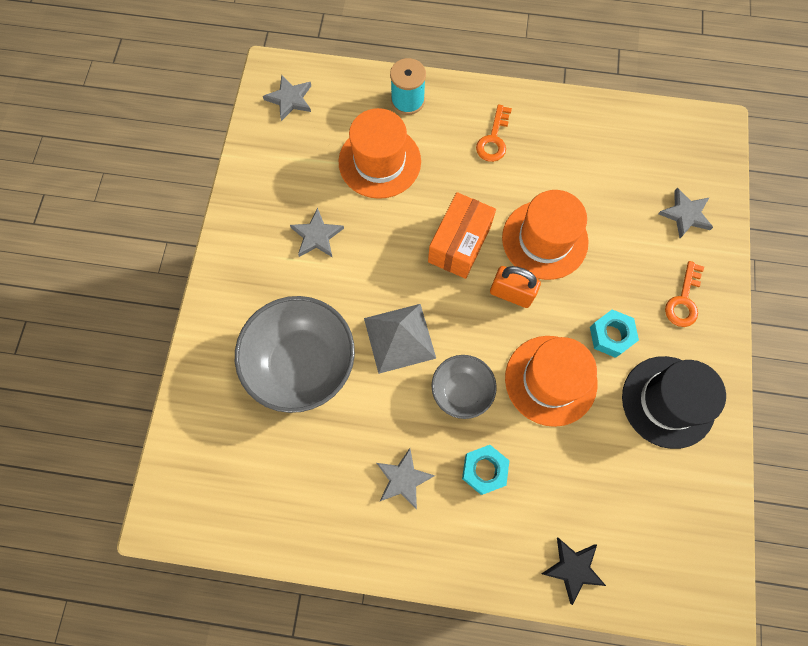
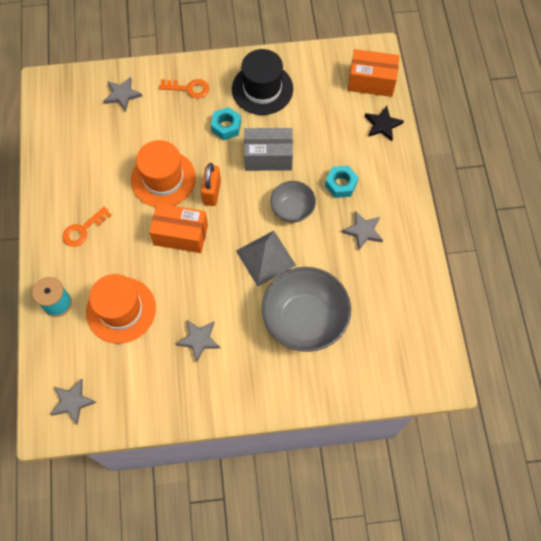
camera: 105 degrees left, 5 degrees down
orange key [476,104,512,162] -> orange key turned 135 degrees clockwise [63,207,111,247]
orange hat [505,336,597,427] -> grey box [244,128,293,171]
none -> orange box [348,49,400,97]

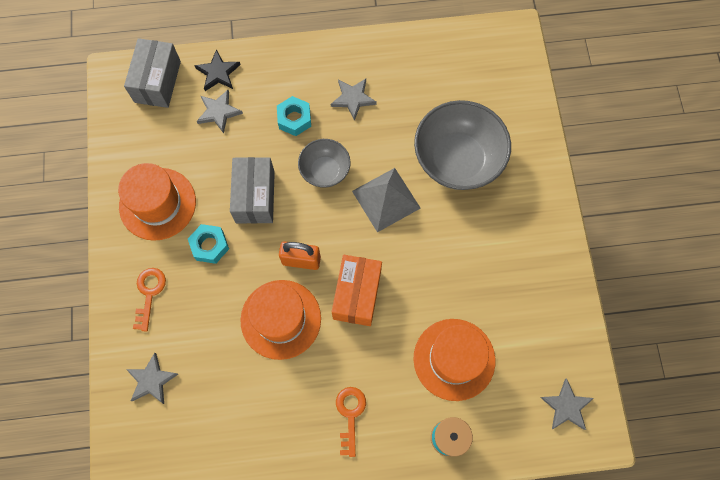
camera: 90 degrees left, 5 degrees up
orange key [63,207,111,247] -> orange key turned 135 degrees counterclockwise [336,387,366,457]
grey star [176,320,220,362] -> grey star moved to [196,90,243,133]
black hat [232,49,293,115] -> orange hat [118,163,196,241]
orange box [348,49,400,97] -> grey box [124,38,181,108]

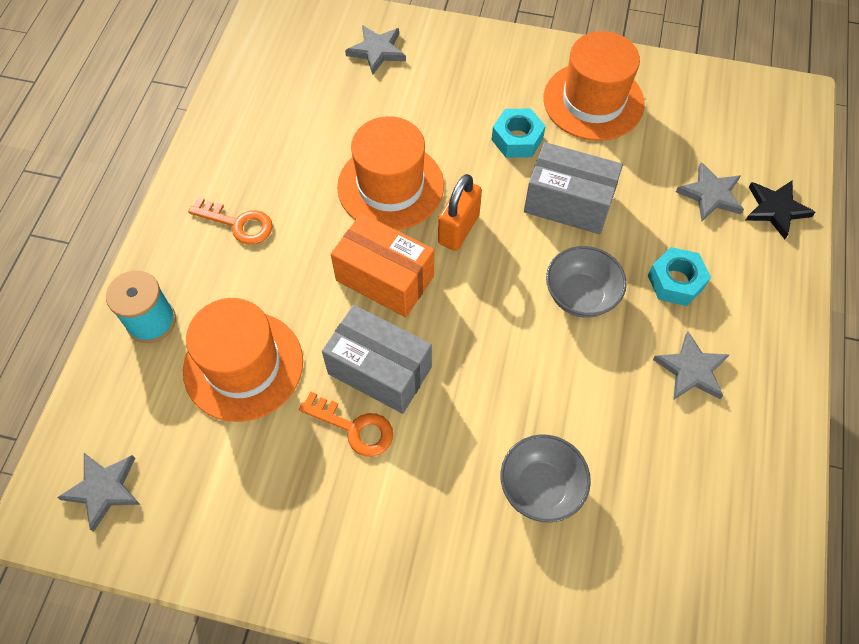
camera: 110 degrees right, 10 degrees down
grey box [124,38,181,108] -> grey box moved to [322,305,432,414]
orange key [133,268,166,331] -> orange key moved to [299,391,393,457]
grey pyramid [352,168,421,232] -> none
grey bowl [414,100,511,190] -> grey bowl [501,434,591,522], size x0.55

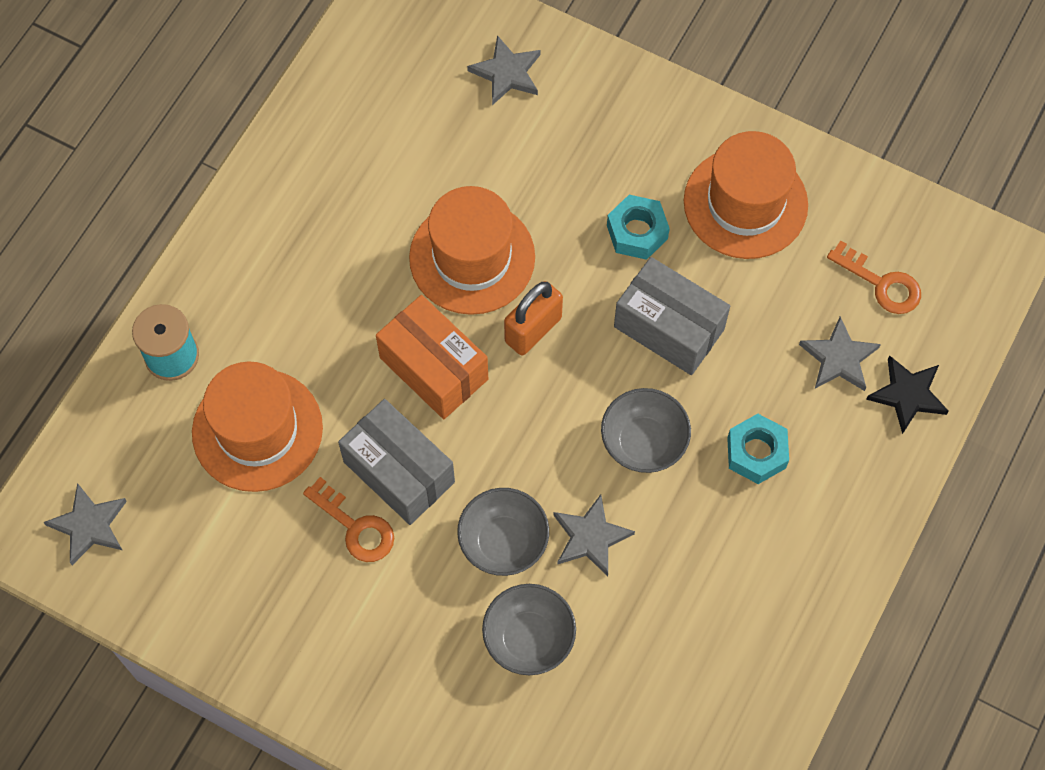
camera: 15 degrees right, 5 degrees up
orange key [188,197,273,245] -> orange key moved to [827,240,921,314]
grey star [653,331,730,400] -> grey star moved to [553,494,635,576]
none -> grey bowl [457,488,549,576]

